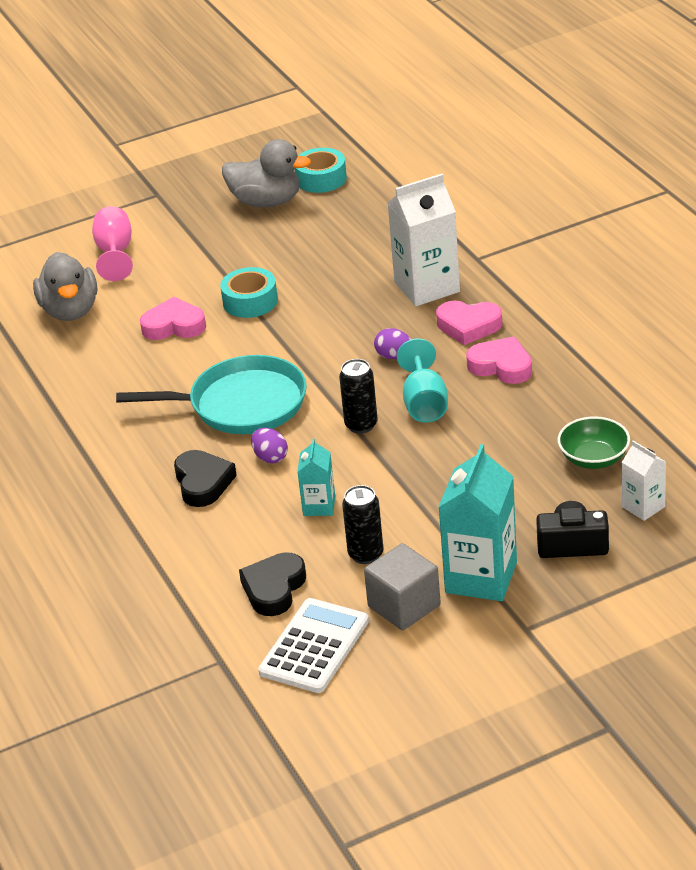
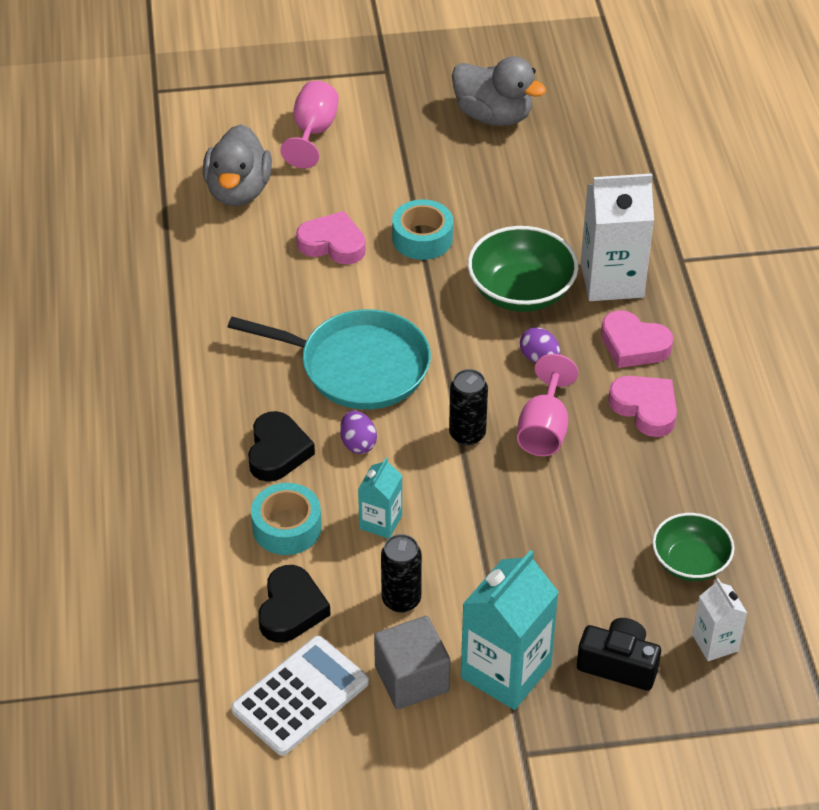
camera: 15 degrees right, 10 degrees up
black heart [239,552,306,616] -> black heart turned 150 degrees clockwise [258,565,331,643]
turquoise tape [295,148,347,193] -> turquoise tape moved to [251,483,322,555]
turquoise goblet [397,338,448,423] -> pink goblet [517,354,578,456]
none -> green bowl [468,226,578,312]

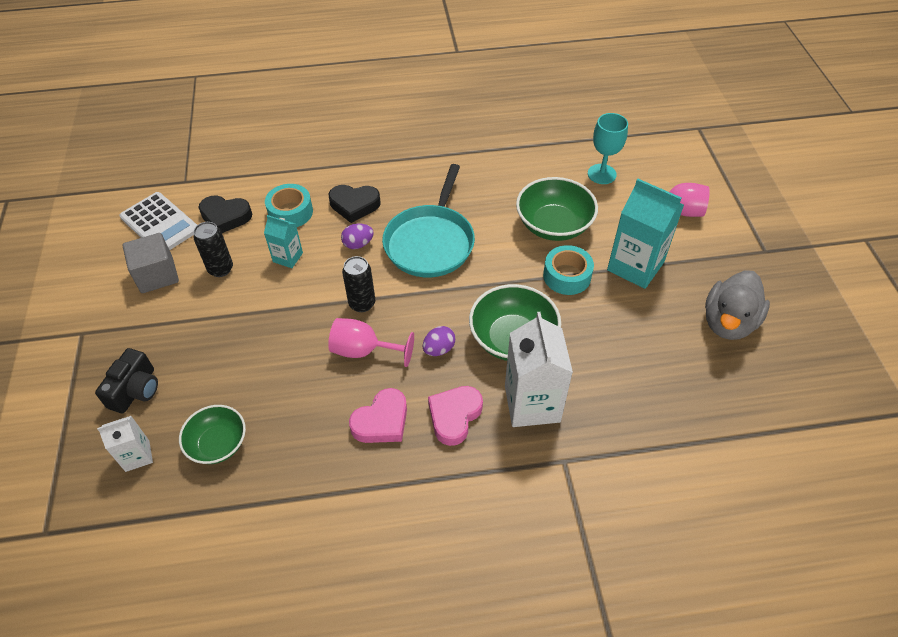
camera: 90 degrees right, 5 degrees up
grey duck [203,124,272,206] -> turquoise goblet [588,113,628,184]
pink heart [296,211,366,264] -> green bowl [516,177,598,241]
turquoise carton [461,550,559,710] -> turquoise carton moved to [607,179,684,289]

